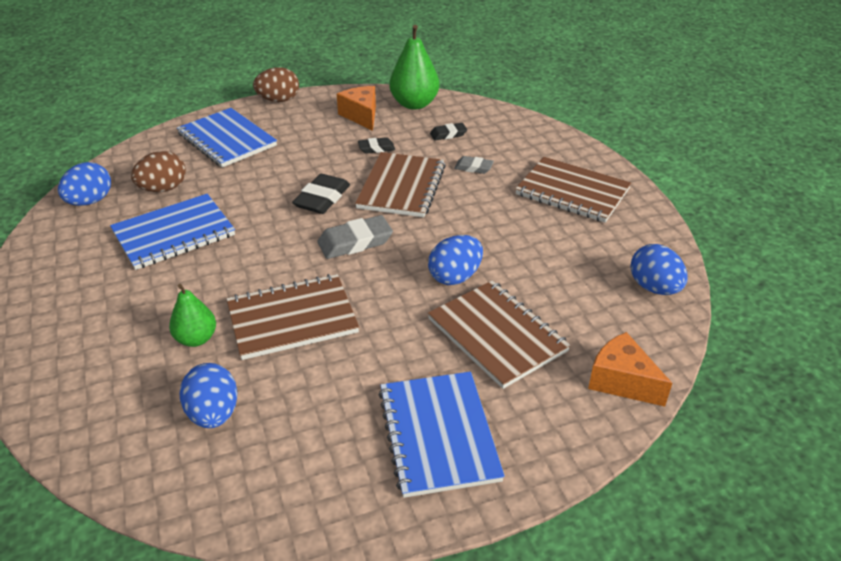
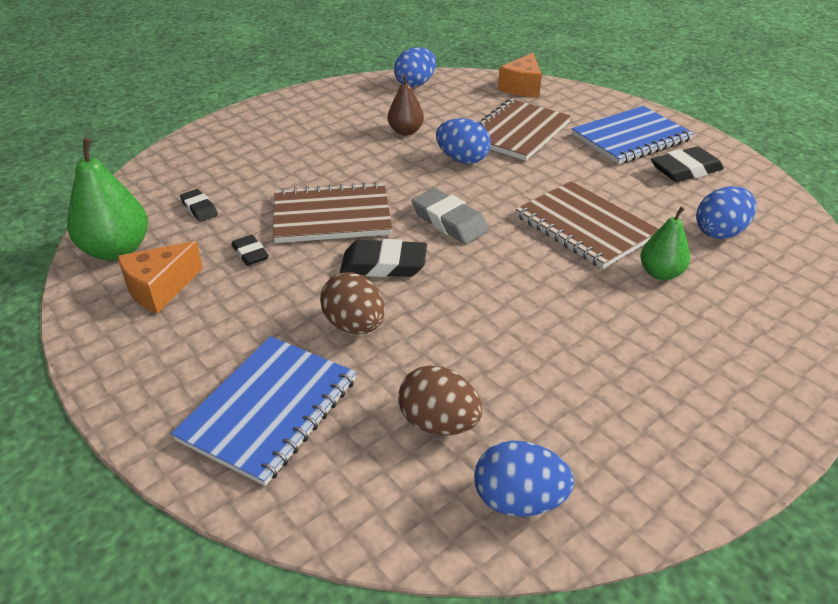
camera: 110 degrees left, 0 degrees up
blue notebook [110,194,235,270] -> none
brown egg [253,67,299,102] -> brown egg moved to [320,272,385,334]
grey eraser [454,156,494,174] -> none
brown notebook [515,157,631,223] -> none
none -> brown pear [388,75,424,136]
none -> black eraser [651,146,724,182]

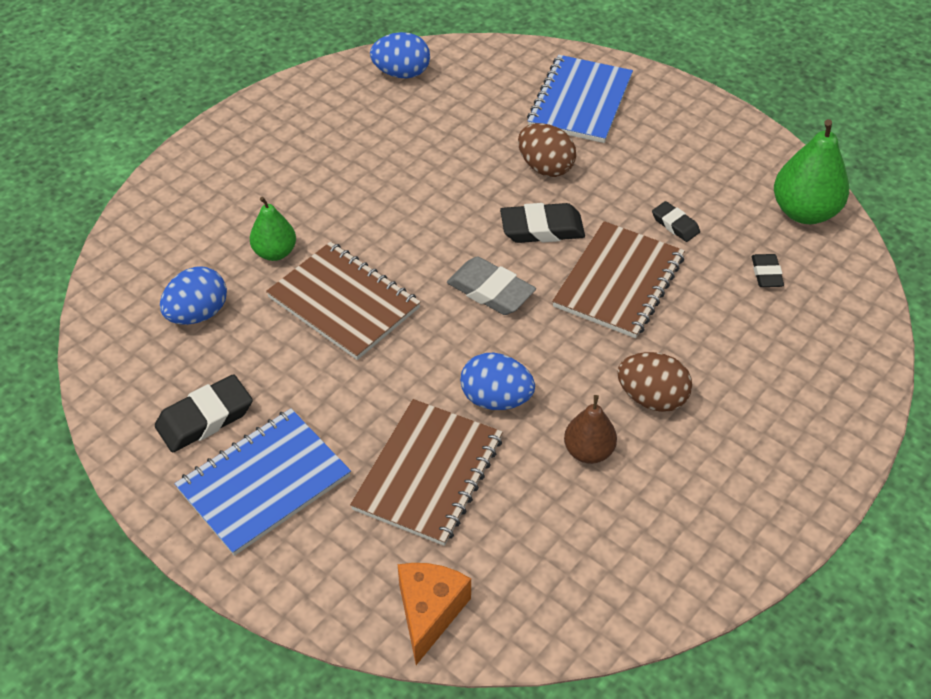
camera: 170 degrees right, 10 degrees up
orange cheese [118,241,203,313] -> none
black eraser [180,189,218,222] -> black eraser turned 45 degrees clockwise [752,254,784,287]
brown notebook [273,182,392,243] -> brown notebook turned 45 degrees counterclockwise [552,221,685,338]
blue egg [394,47,436,87] -> none
brown egg [398,365,483,435] -> brown egg moved to [617,352,692,412]

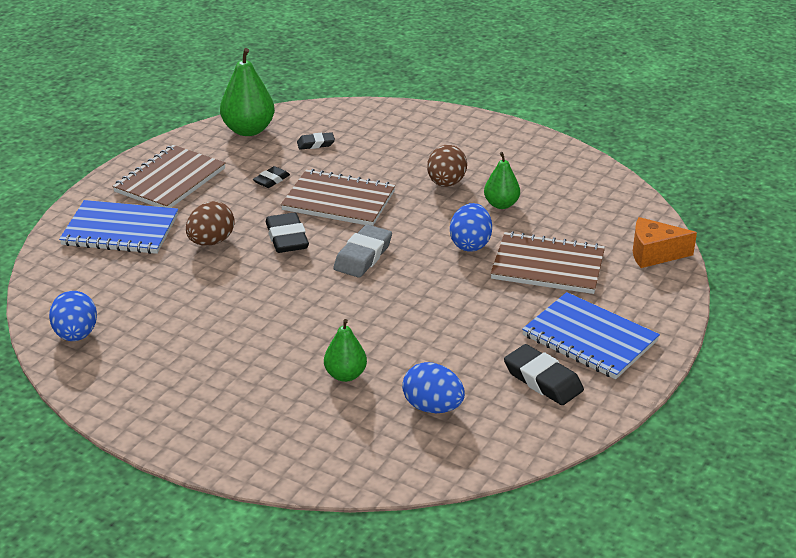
camera: 100 degrees left, 15 degrees down
brown notebook [266,242,421,360] -> brown notebook moved to [112,145,226,208]
brown pear [564,395,617,464] -> green pear [484,152,520,209]

